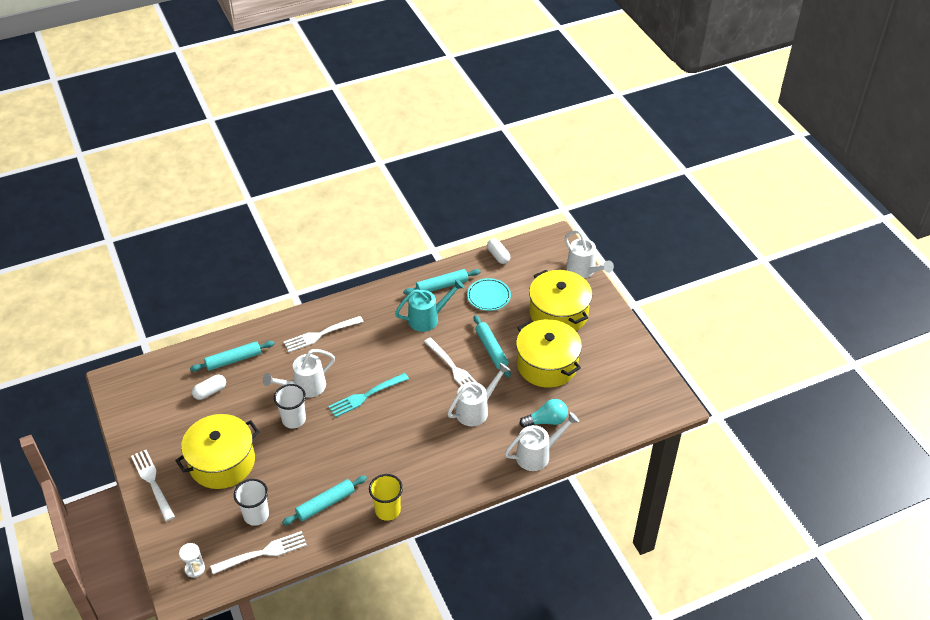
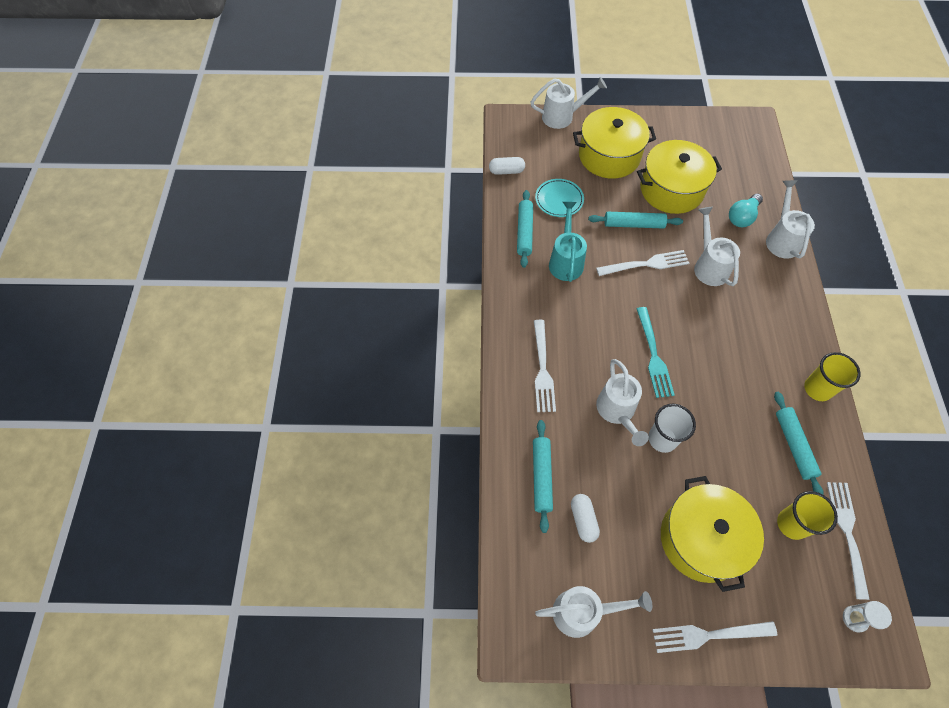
camera: 65 degrees left, 15 degrees up
white cup [234,479,269,526] -> yellow cup [777,491,838,540]
turquoise light bulb [520,399,568,428] -> turquoise light bulb turned 150 degrees counterclockwise [729,194,763,227]
none -> white watering can [535,586,652,638]

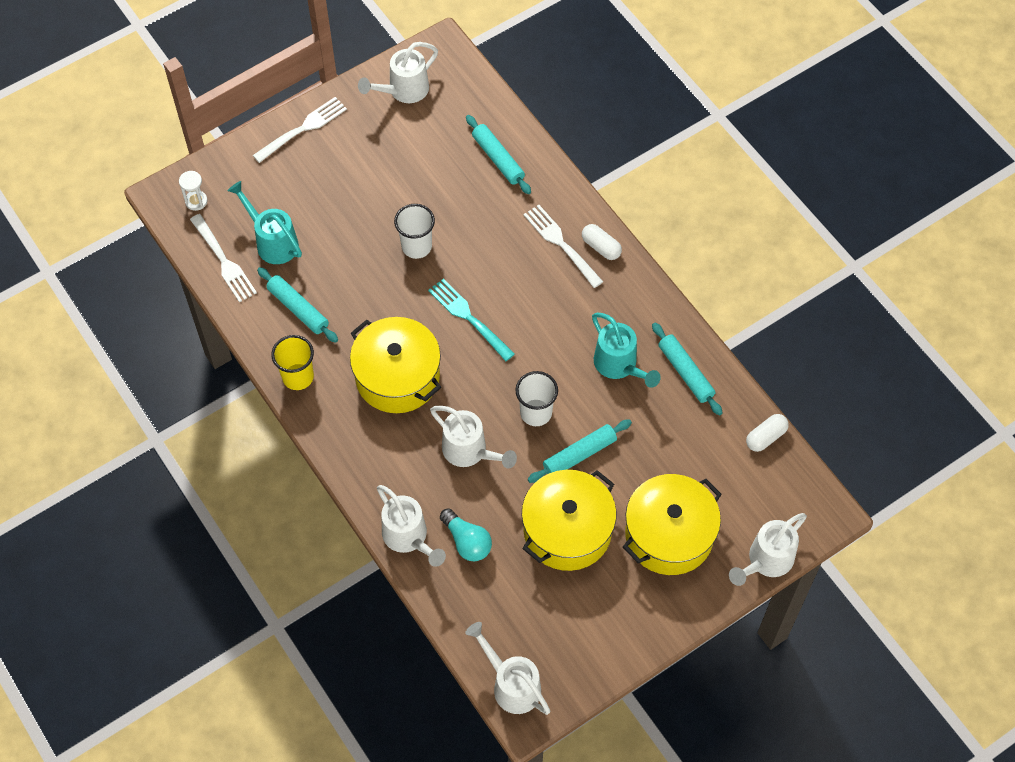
camera: 145 degrees right, 0 degrees up
turquoise plate [535,179,584,217] -> none
white capsule [571,494,600,543] -> white capsule moved to [582,224,622,260]
white fork [596,250,689,276] -> white cup [515,371,558,426]
white watering can [596,359,649,446] -> white watering can moved to [465,622,550,715]
yellow pot [661,476,764,592] -> yellow pot moved to [350,317,441,413]
turquoise light bulb [729,194,763,227] -> turquoise light bulb turned 135 degrees clockwise [440,508,492,561]
yellow cup [777,491,838,540] -> turquoise watering can [227,181,302,264]

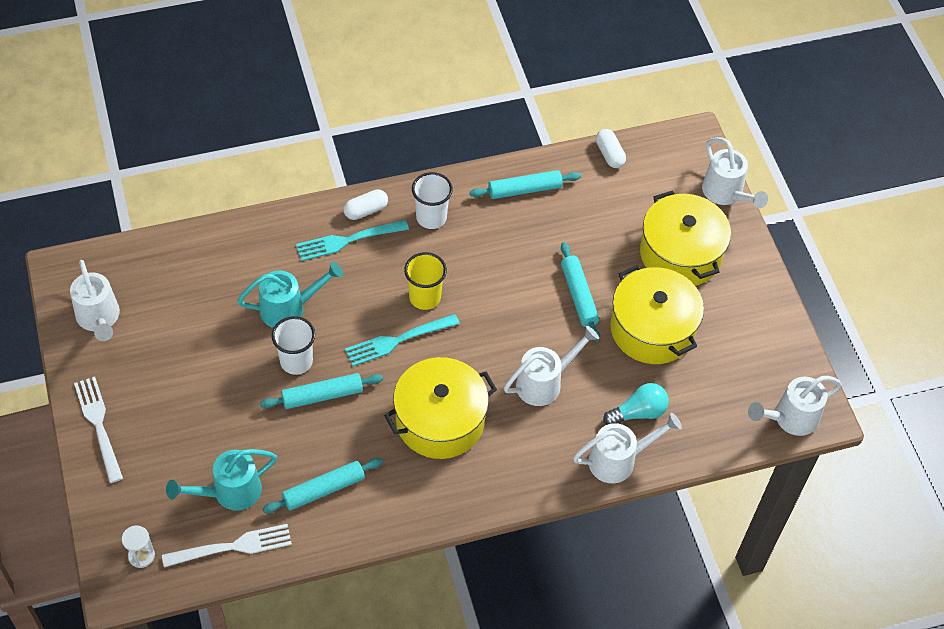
camera: 75 degrees left, 5 degrees down
yellow cup [271,335,314,390] -> yellow cup moved to [404,252,447,310]
turquoise rolling pin [466,115,531,194] -> turquoise rolling pin moved to [260,373,383,409]
white cup [515,371,558,426] -> white cup moved to [412,172,453,229]
white fork [523,205,603,288] -> turquoise fork [296,220,409,261]
turquoise watering can [592,313,661,388] -> turquoise watering can moved to [237,262,343,328]

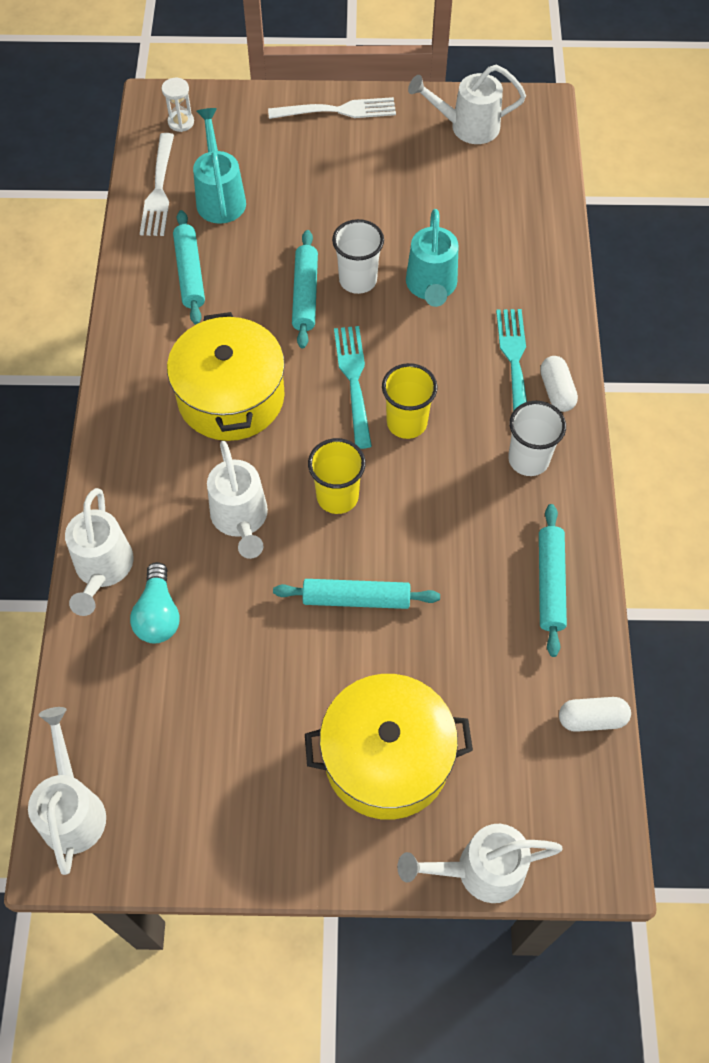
camera: 110 degrees right, 5 degrees up
yellow pot [610,265,704,364] -> none
none -> yellow cup [308,438,366,514]

